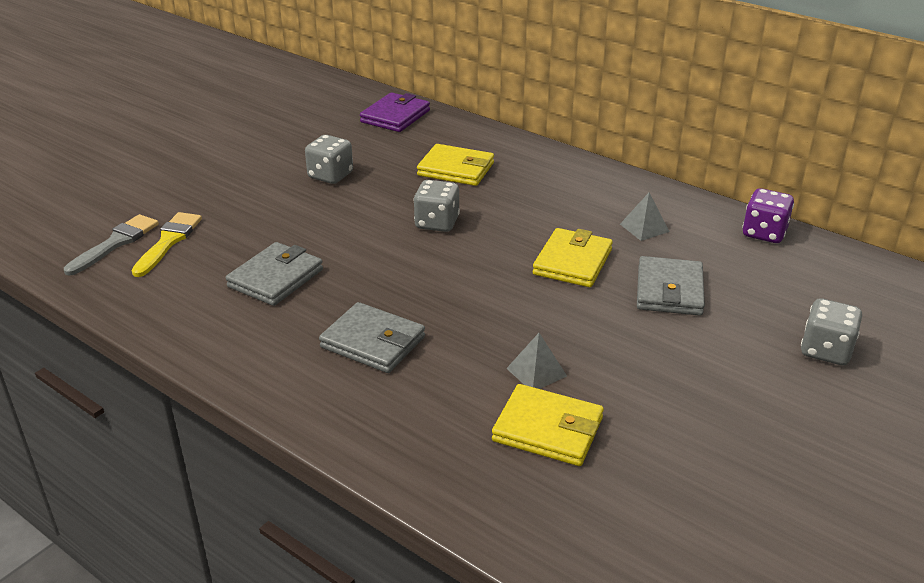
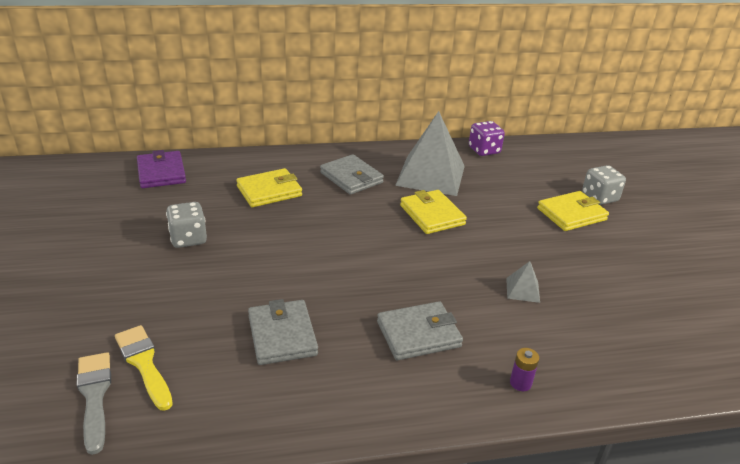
camera: 50 degrees left, 0 degrees up
grey dice [413,180,460,232] -> none
yellow wallet [492,384,604,466] -> yellow wallet moved to [537,191,609,231]
grey pyramid [620,193,670,241] -> grey pyramid [395,111,465,196], size x2.38
grey wallet [637,256,705,316] -> grey wallet moved to [320,154,384,195]
none -> purple battery [510,348,539,391]

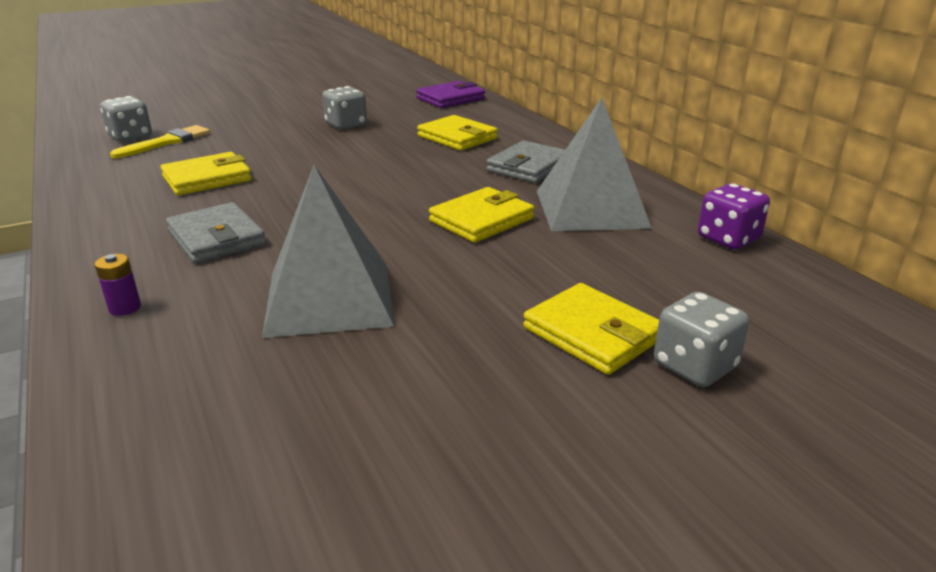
camera: 75 degrees right, 5 degrees down
grey brush [77,352,111,455] -> grey dice [100,96,152,142]
grey wallet [248,299,318,365] -> yellow wallet [160,152,252,196]
grey pyramid [506,261,540,303] -> grey pyramid [262,165,394,338], size x2.38

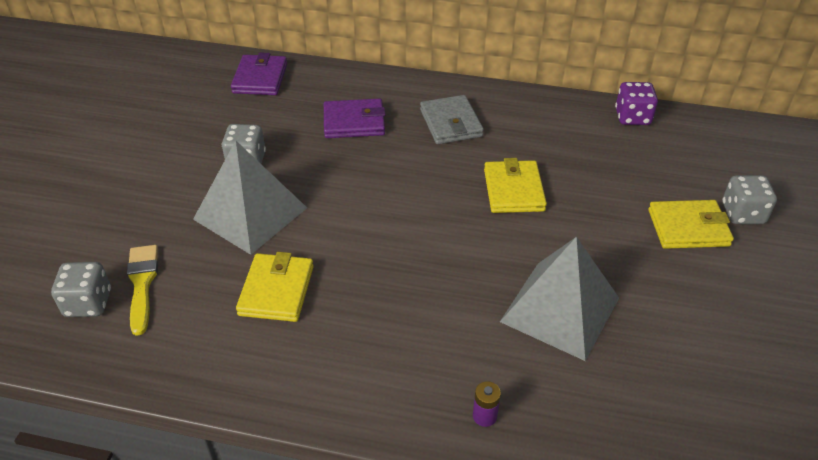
camera: 50 degrees left, 15 degrees up
grey wallet [166,202,266,263] -> none
yellow wallet [417,115,498,151] -> purple wallet [324,99,386,138]
grey pyramid [537,98,652,231] -> grey pyramid moved to [193,141,307,255]

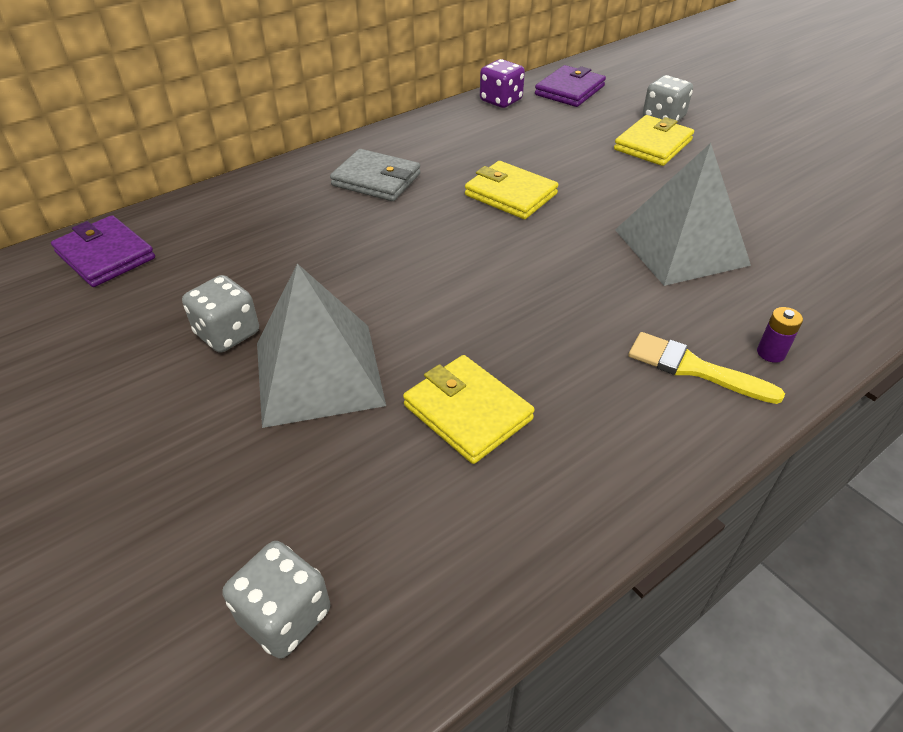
camera: 50 degrees left, 0 degrees up
yellow brush [127,245,158,336] -> yellow brush moved to [629,332,785,404]
purple wallet [324,99,386,138] -> purple wallet moved to [535,65,606,107]

